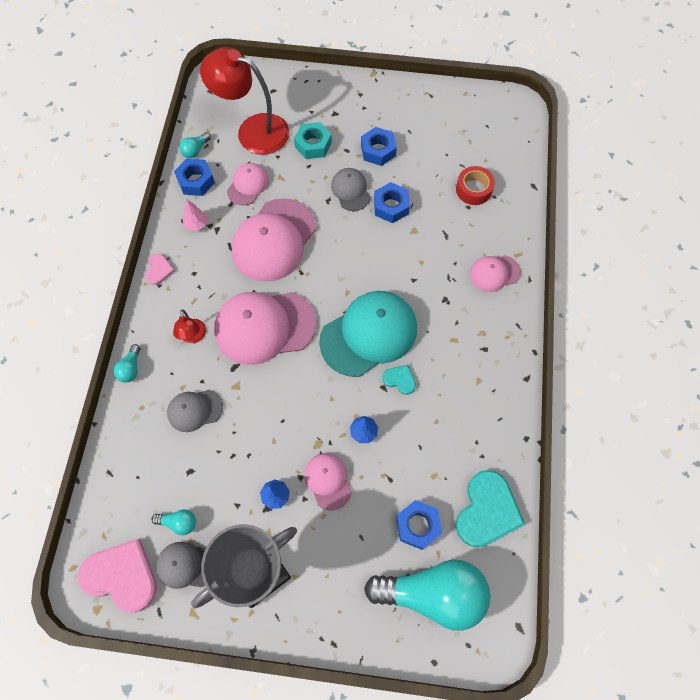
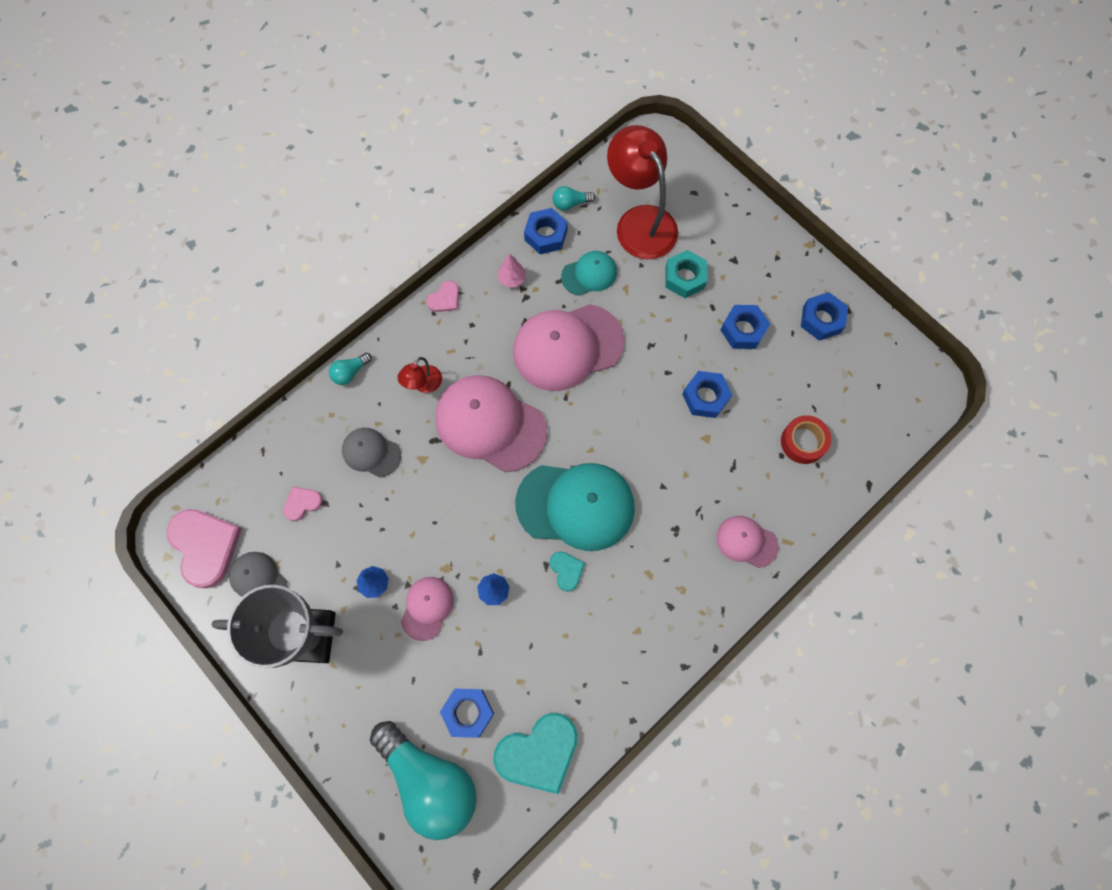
camera: 40 degrees right, 5 degrees up
turquoise light bulb [151,509,196,535] -> none
pink cap [227,163,269,205] -> turquoise cap [561,251,617,296]
grey cap [331,168,370,211] -> none
none -> pink heart [283,487,323,521]
none -> blue nut [801,292,848,341]

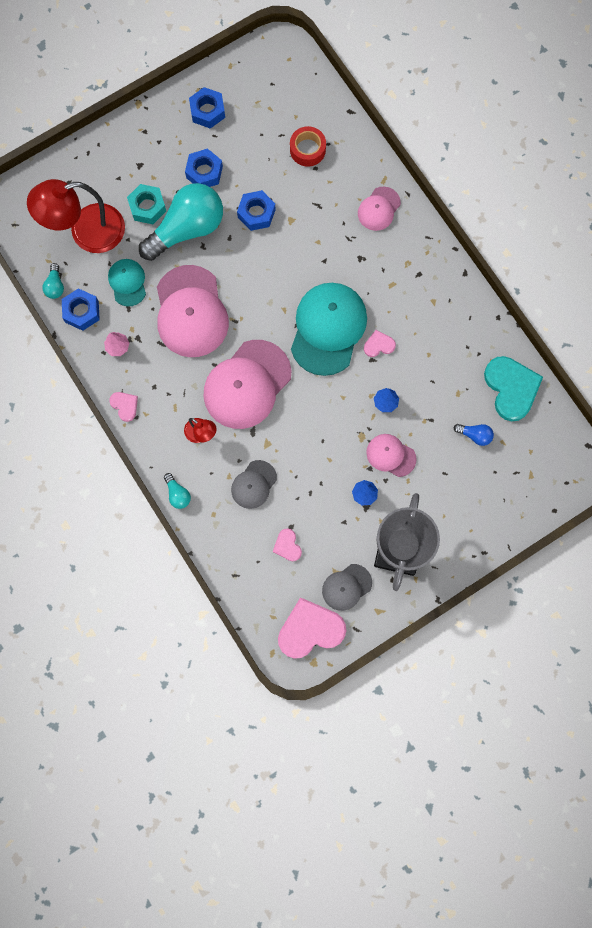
camera: 80 degrees left, 5 degrees up
turquoise light bulb [370,721,477,840] -> turquoise light bulb moved to [139,183,223,261]
blue nut [440,688,494,738] -> blue light bulb [454,424,494,446]
turquoise heart [550,551,585,592] -> pink heart [364,330,396,357]

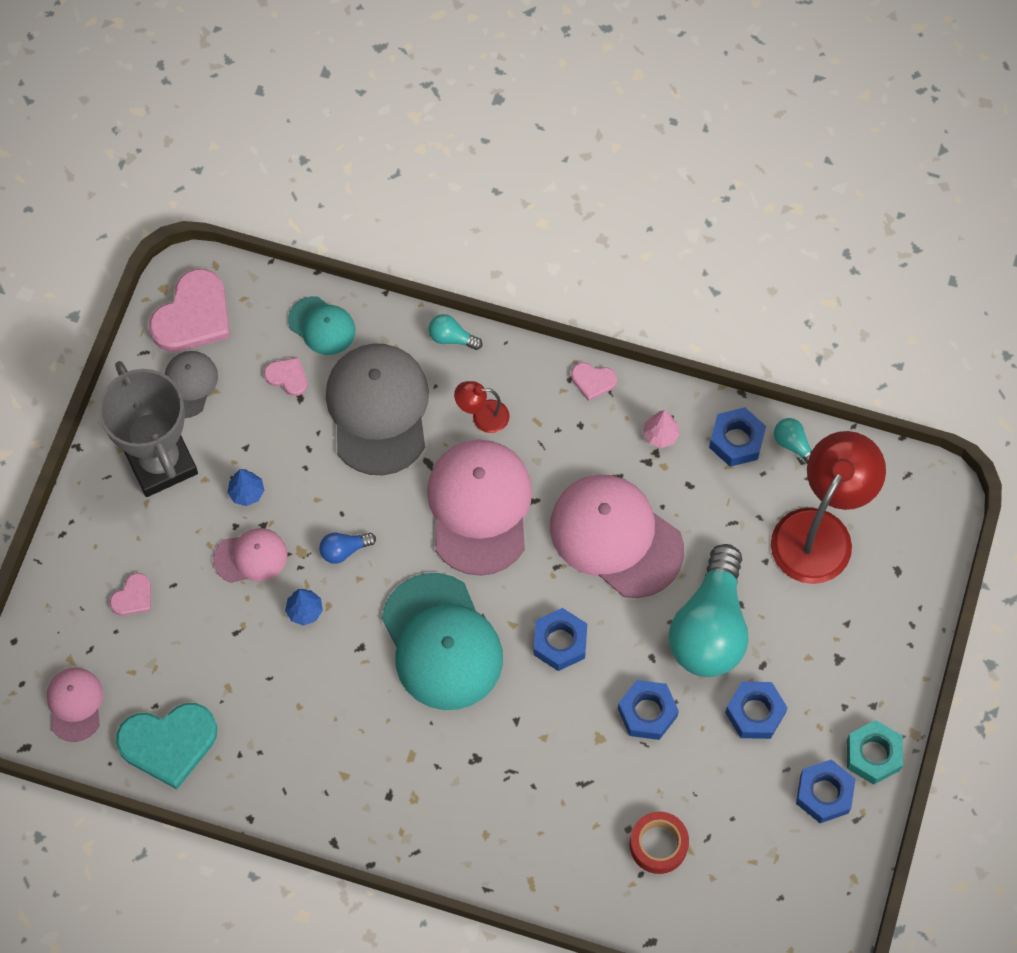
camera: 140 degrees right, 10 degrees down
turquoise cap [108,259,146,306] -> turquoise cap moved to [288,296,355,355]
turquoise nut [127,184,166,224] -> turquoise nut moved to [847,720,903,785]
grey cap [231,460,277,509] -> grey cap [326,343,429,475], size x1.93
pink cap [358,187,401,231] -> pink cap moved to [46,668,103,742]
pink heart [364,330,396,357] -> pink heart moved to [109,573,151,616]
blue light bulb [454,424,494,446] -> blue light bulb moved to [319,533,376,564]
turquoise heart [484,356,543,421] -> turquoise heart turned 45 degrees counterclockwise [116,703,217,789]
none -> blue nut [533,608,587,671]

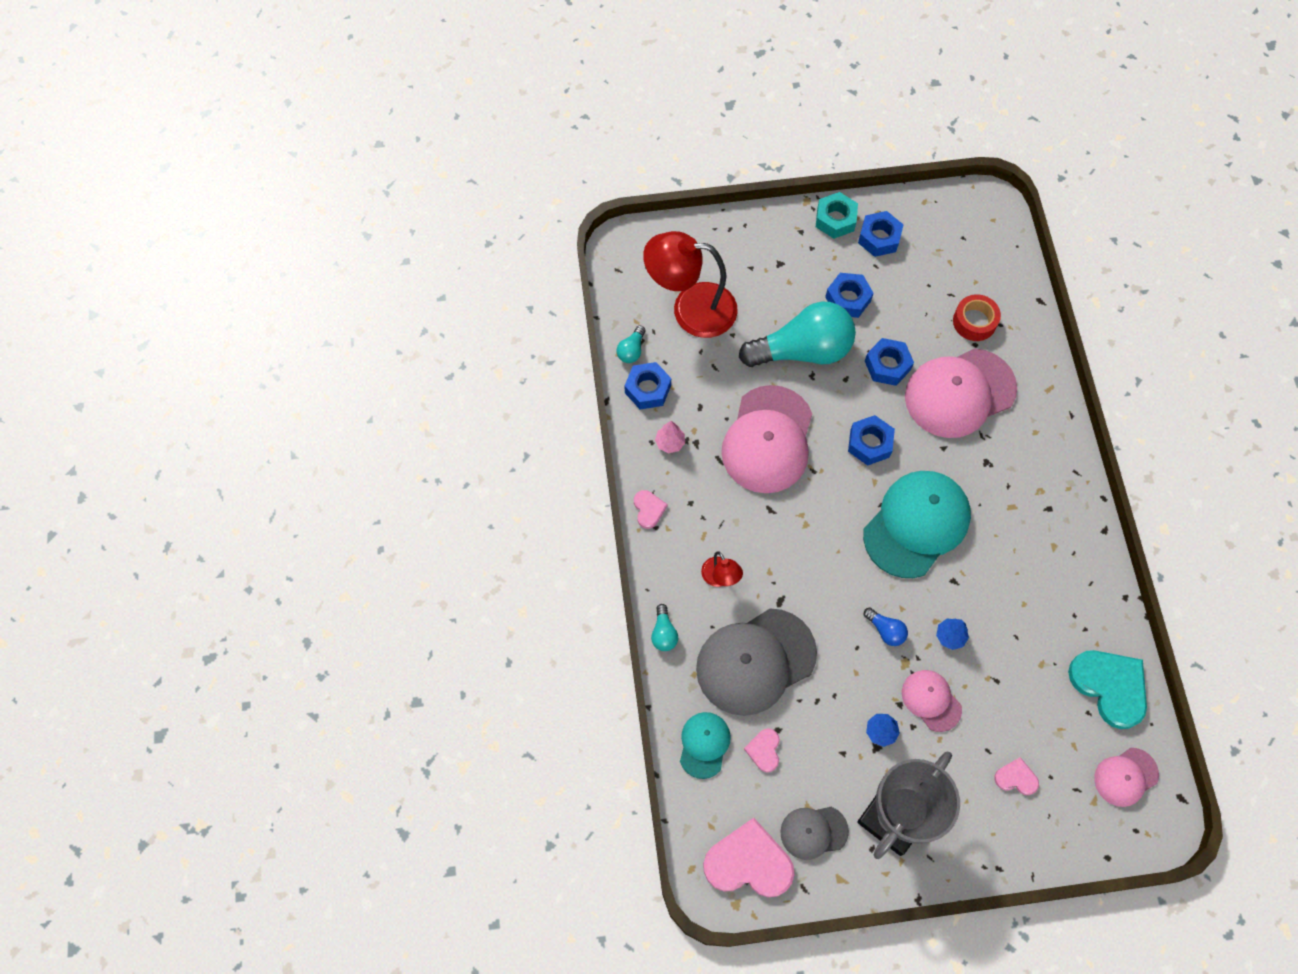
camera: 115 degrees left, 0 degrees up
pink cap [427,440,532,576] -> pink cap moved to [905,348,1017,438]

